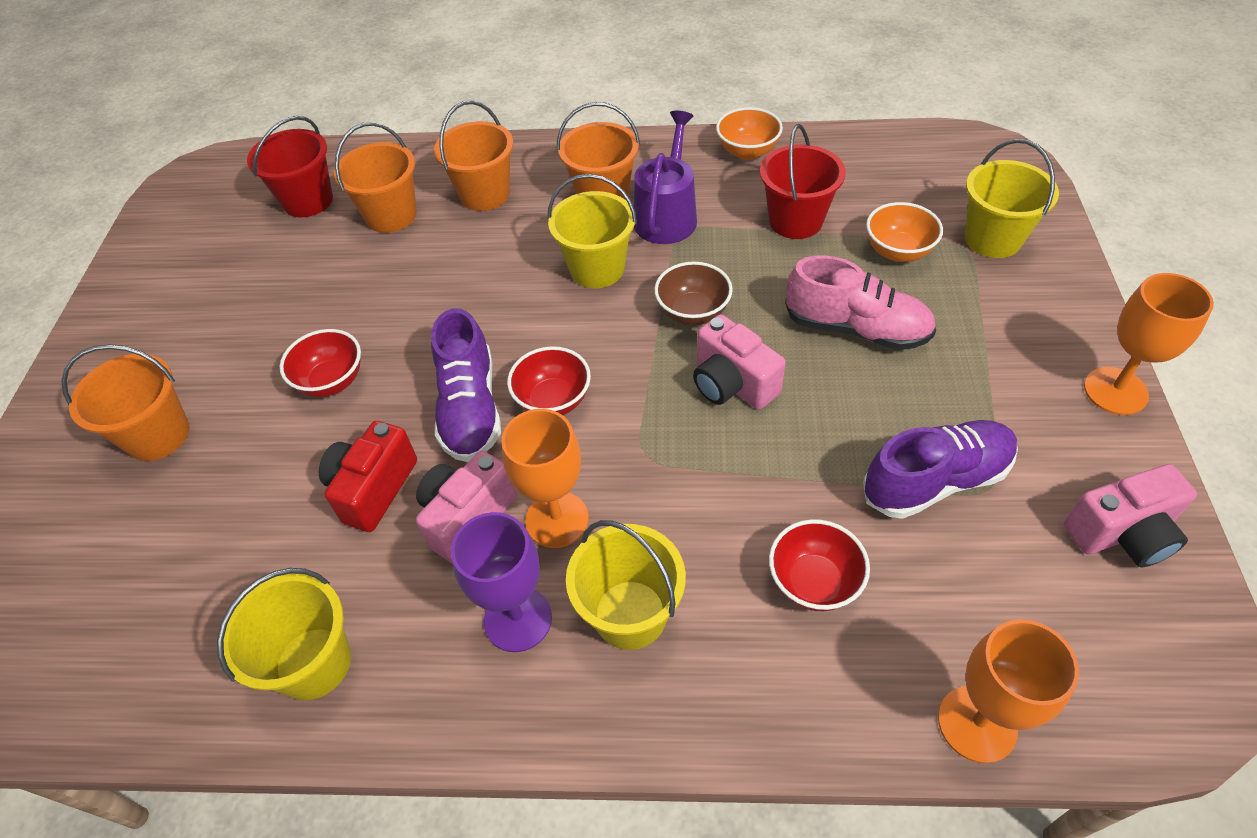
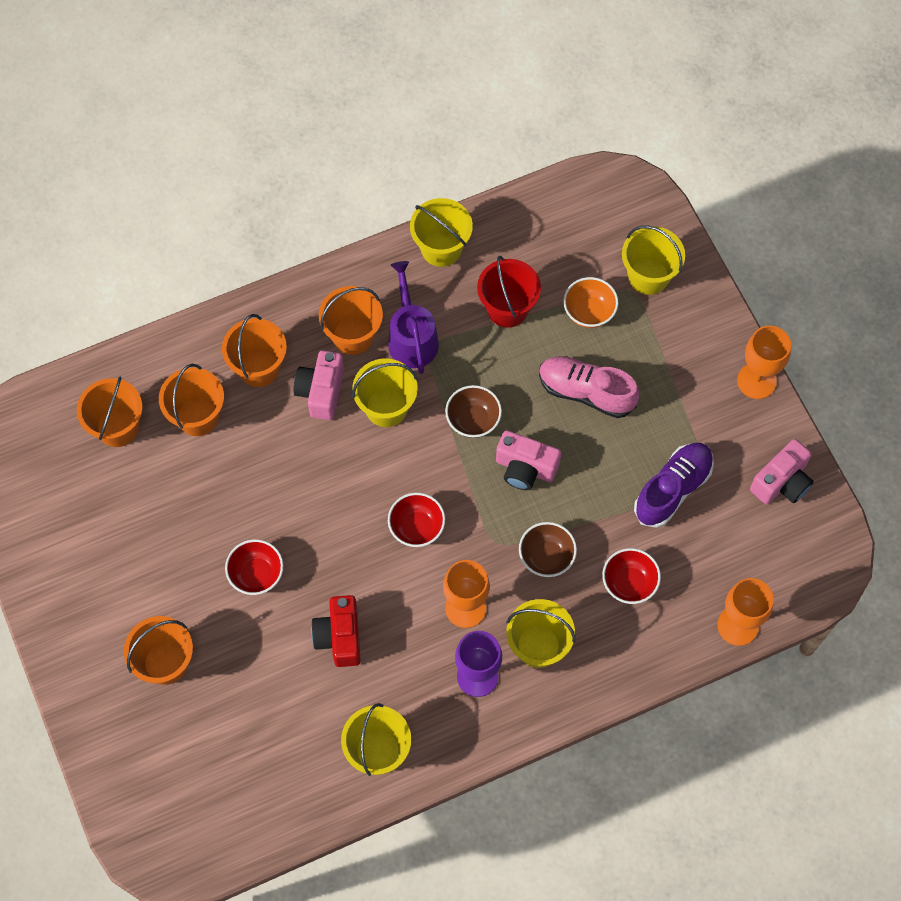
camera: 30 degrees left, 15 degrees up
red bucket [247,116,333,217] -> orange bucket [77,376,143,447]
pink camera [416,451,517,563] -> pink camera moved to [294,350,344,420]
purple shoe [431,308,501,462] -> none
orange bowl [716,107,783,160] -> yellow bucket [410,198,473,267]
pink shoe [785,255,936,350] -> pink shoe turned 150 degrees counterclockwise [539,356,640,418]
none -> brown bowl [519,522,577,577]

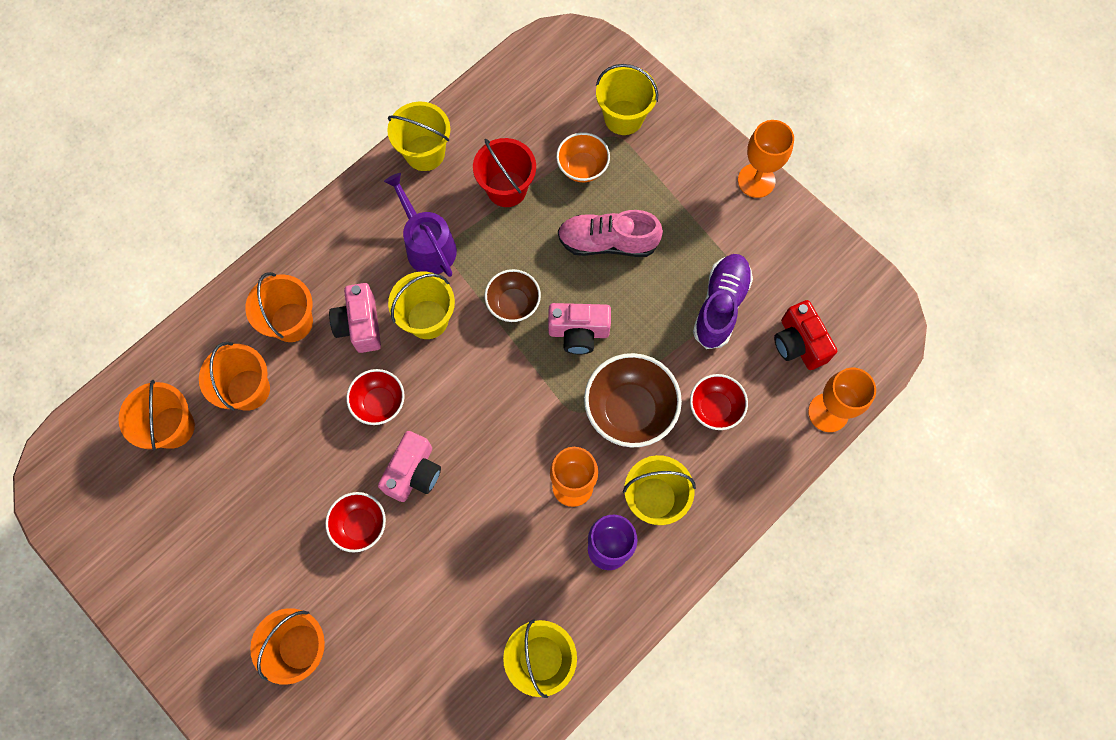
camera: 20 degrees left, 5 degrees up
red camera [311,595,361,667] -> red camera moved to [774,300,837,370]
orange bucket [319,286,383,355] -> none
red bowl [388,493,445,547] -> red bowl moved to [346,369,405,425]
brown bowl [519,522,577,577] -> brown bowl [584,353,682,448], size x1.65
pink camera [750,439,814,504] -> pink camera moved to [378,431,441,502]

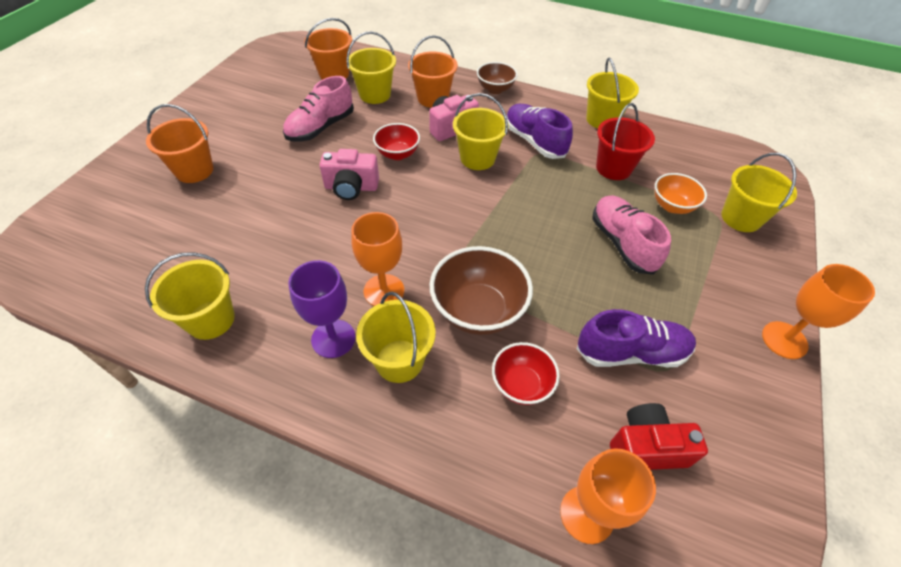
camera: 65 degrees right, 20 degrees down
orange bucket [199,342,270,411] -> yellow bucket [346,31,396,104]
red bowl [325,492,386,553] -> none
purple watering can [384,173,457,277] -> purple shoe [506,104,573,159]
brown bowl [485,269,541,322] -> brown bowl moved to [477,62,518,94]
pink camera [548,303,611,354] -> none
red camera [774,300,837,370] -> red camera turned 45 degrees clockwise [610,403,708,470]
none -> pink shoe [283,76,354,142]

